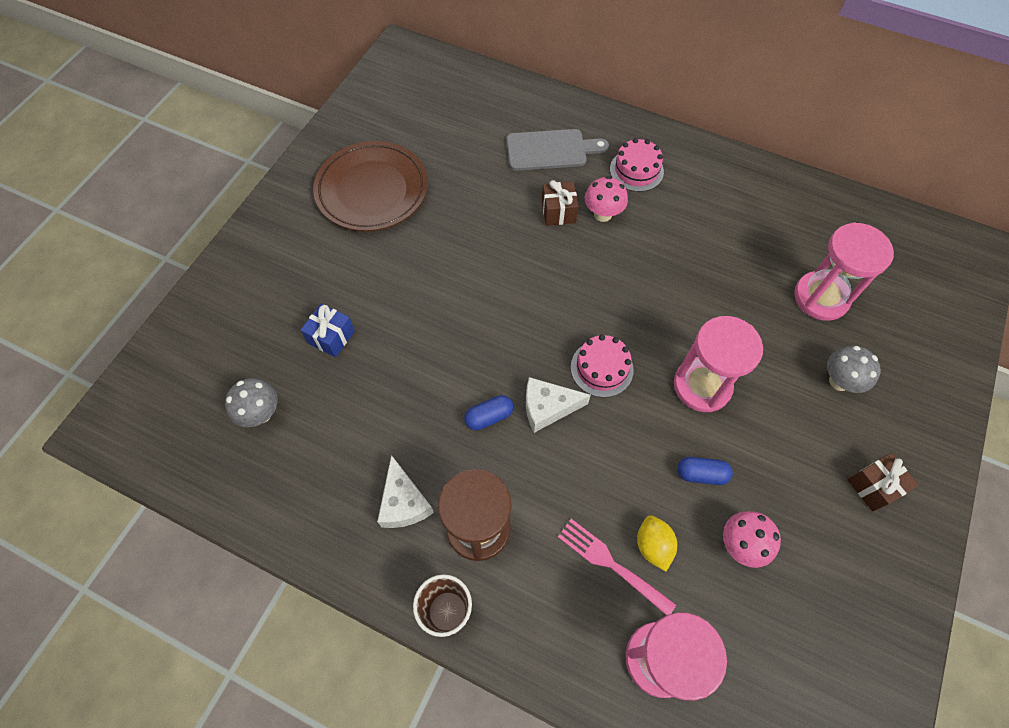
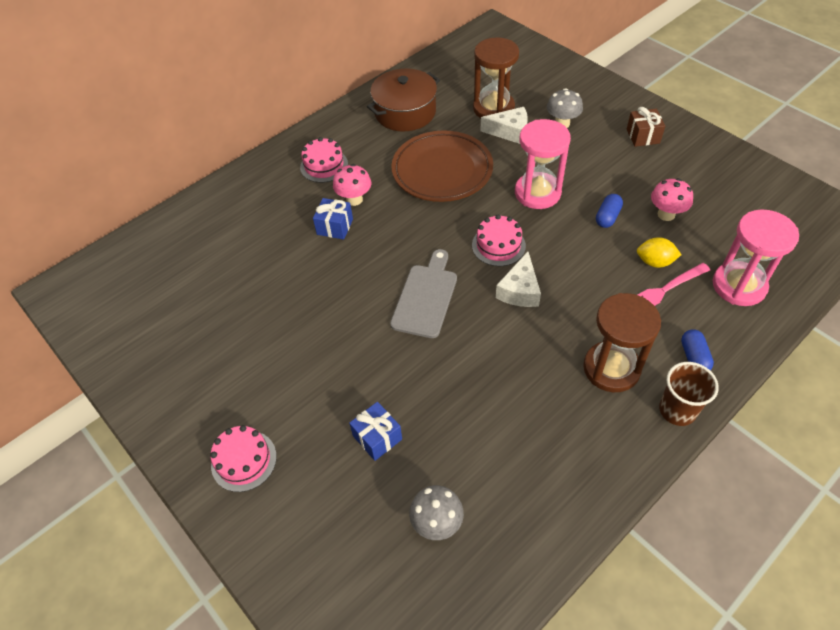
camera: 65 degrees left, 10 degrees down
brown plate [313,141,428,231] -> brown plate moved to [392,130,493,202]
white cheese [377,455,434,528] -> white cheese moved to [480,107,528,144]
blue capsule [464,395,513,430] -> blue capsule moved to [681,329,714,370]
grey cutting board [507,129,609,171] -> grey cutting board moved to [390,249,457,338]
brown gift [542,180,579,226] -> blue gift [313,198,353,240]
pink hourglass [794,222,894,321] -> brown hourglass [473,37,519,118]
none -> pink cake [210,425,277,492]
none -> brown pot [367,69,440,131]

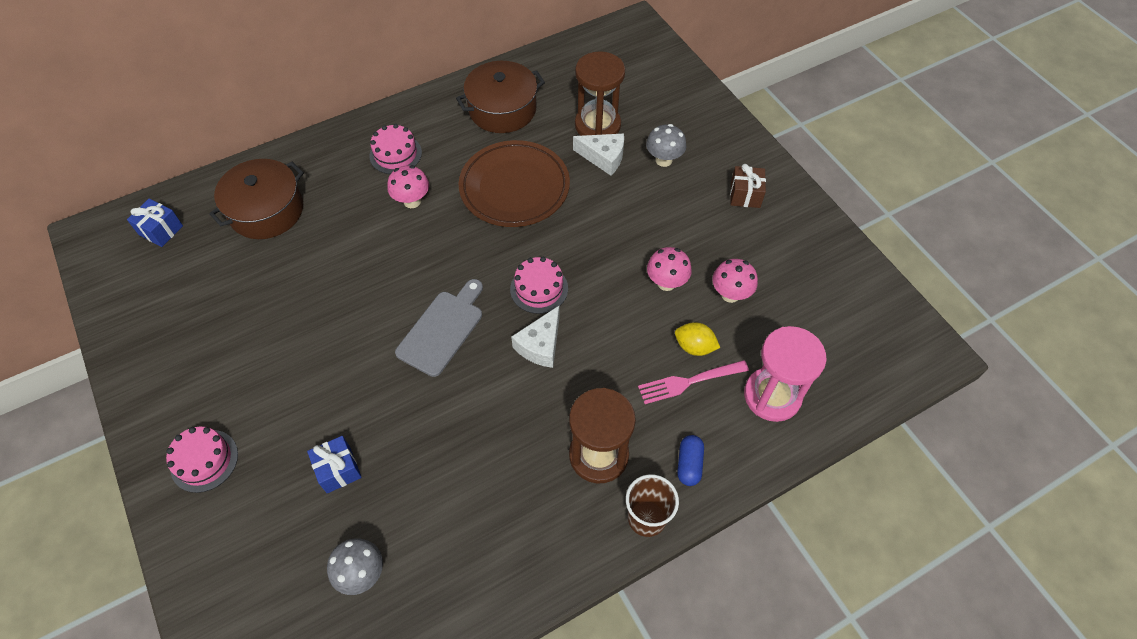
camera: 10 degrees right, 5 degrees up
blue gift [313,198,353,240] -> blue gift moved to [127,199,183,247]
pink hourglass [515,119,571,209] -> none
blue capsule [596,194,623,228] -> pink mushroom [647,247,692,291]
none -> brown pot [209,159,304,239]

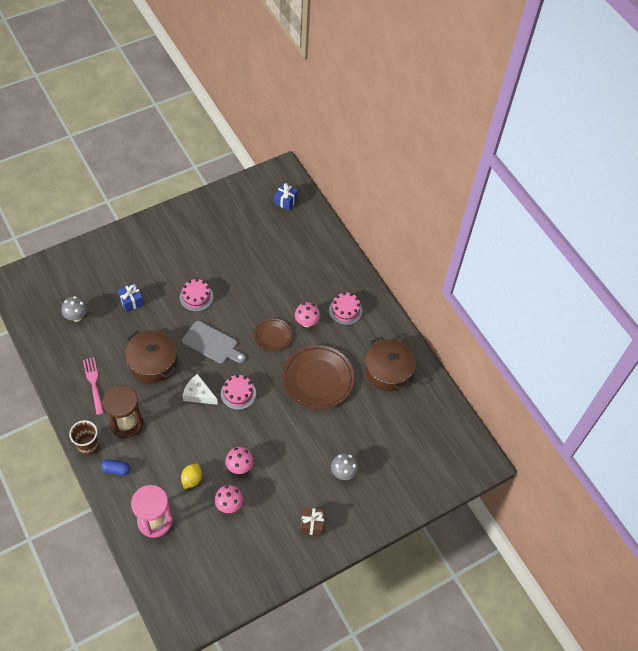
camera: 85 degrees right, 0 degrees up
pink cake [166,427,238,493] -> pink cake moved to [180,279,213,312]
brown pot [209,159,304,239] -> brown pot moved to [125,330,177,383]
white cheese [573,133,624,176] -> none
brown hourglass [575,51,625,136] -> none
pink fork [638,360,749,404] -> pink fork moved to [83,357,104,415]
none -> brown plate [254,318,292,352]

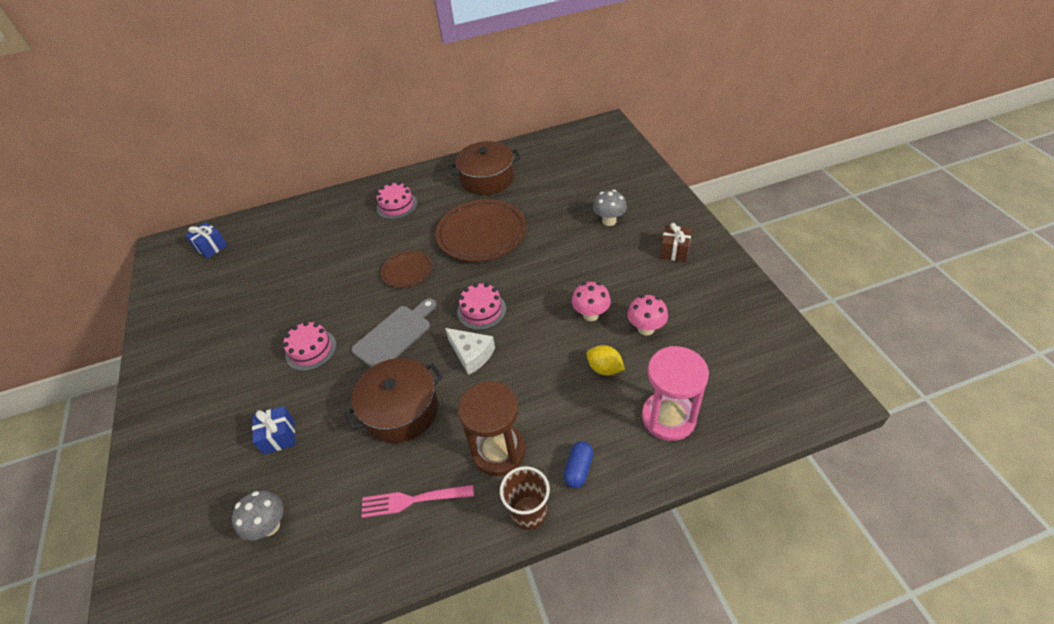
camera: 70 degrees left, 10 degrees down
white cheese [183,374,218,405] -> white cheese turned 90 degrees counterclockwise [445,328,495,375]
pink mushroom [295,302,320,327] -> none

